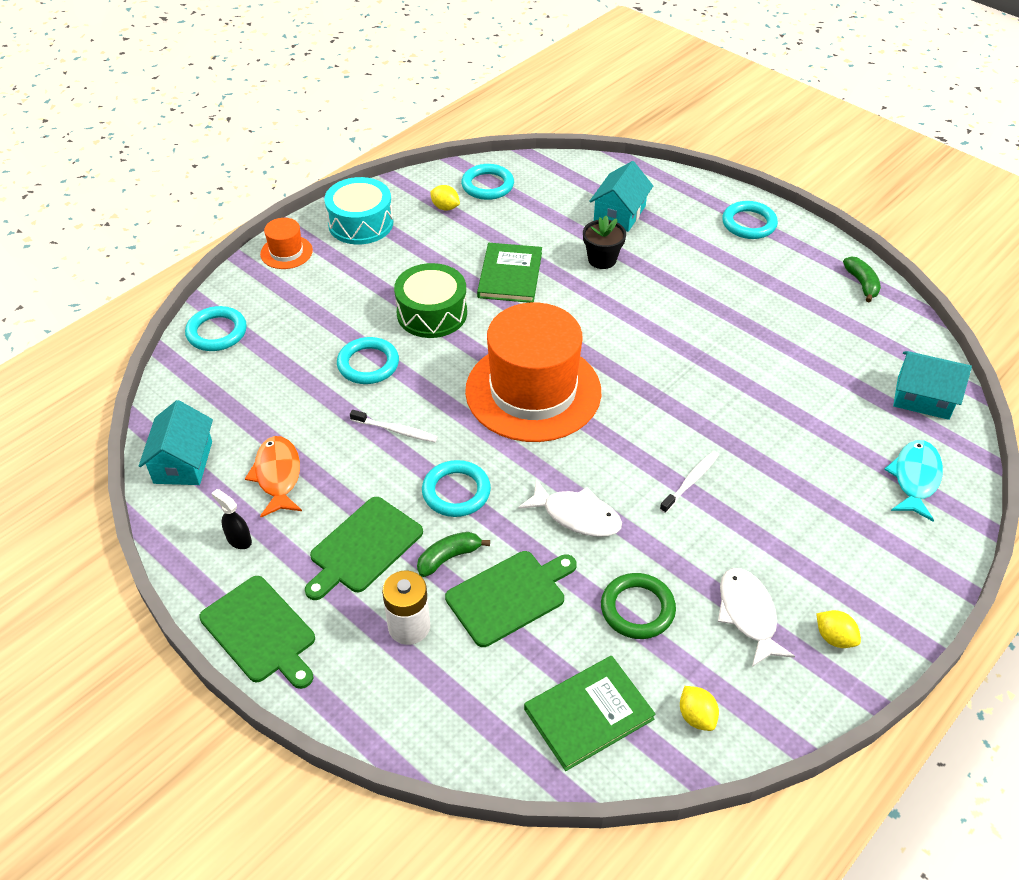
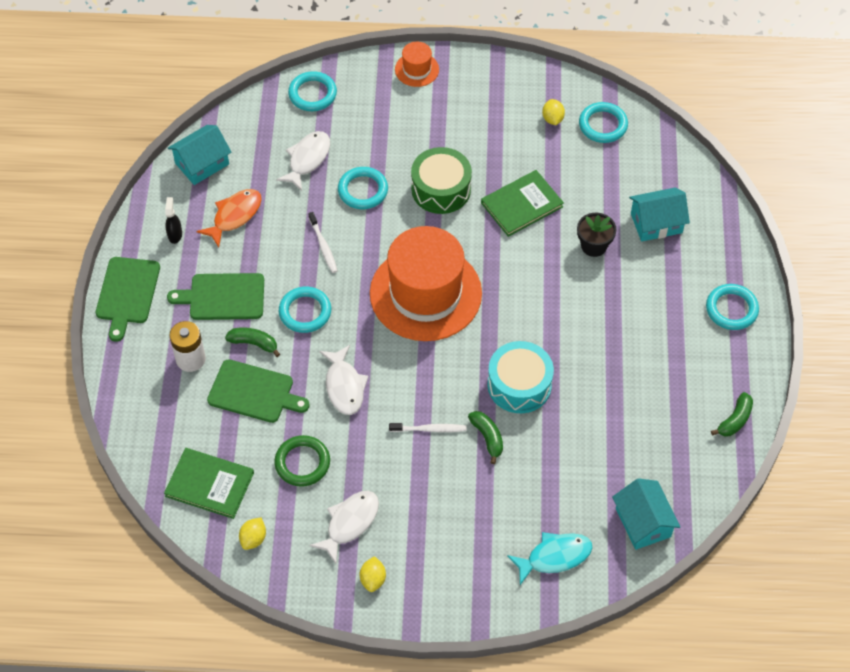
camera: 50 degrees right, 10 degrees up
turquoise drum [324,177,393,244] -> turquoise drum moved to [488,341,554,413]
none -> white fish [276,131,330,191]
none -> green banana [468,411,503,464]

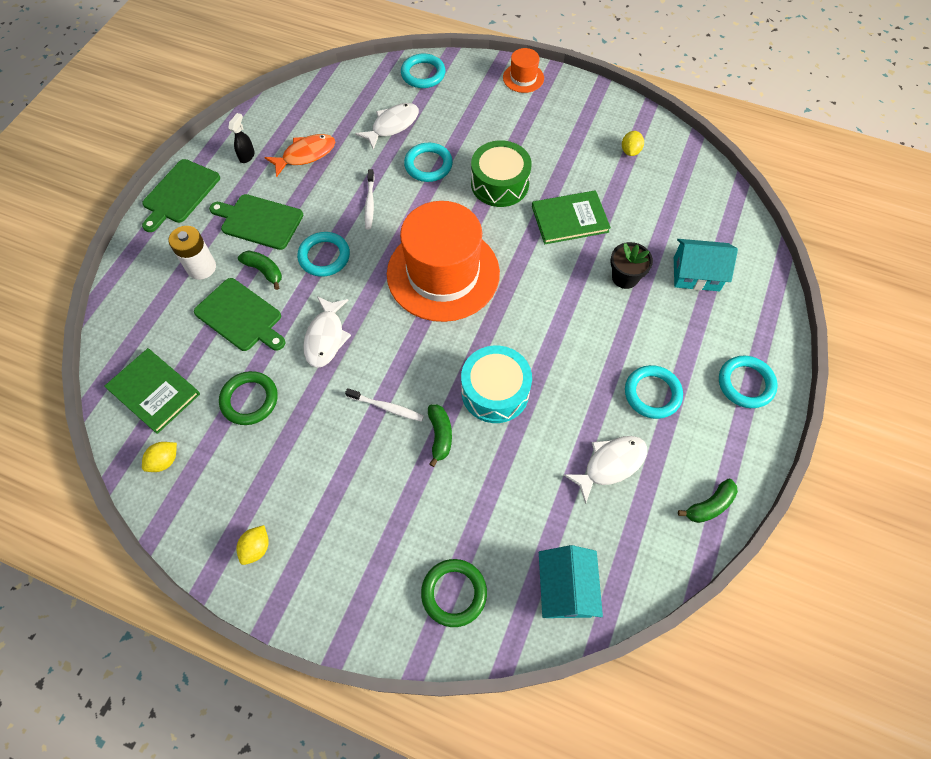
camera: 20 degrees right, 5 degrees up
turquoise house [168,125,232,185] -> none
white fish [309,491,379,564] -> white fish moved to [564,436,647,504]
turquoise fish [507,532,593,585] -> green ring [421,559,487,627]
turquoise ring [579,102,628,143] -> turquoise ring moved to [625,365,683,419]

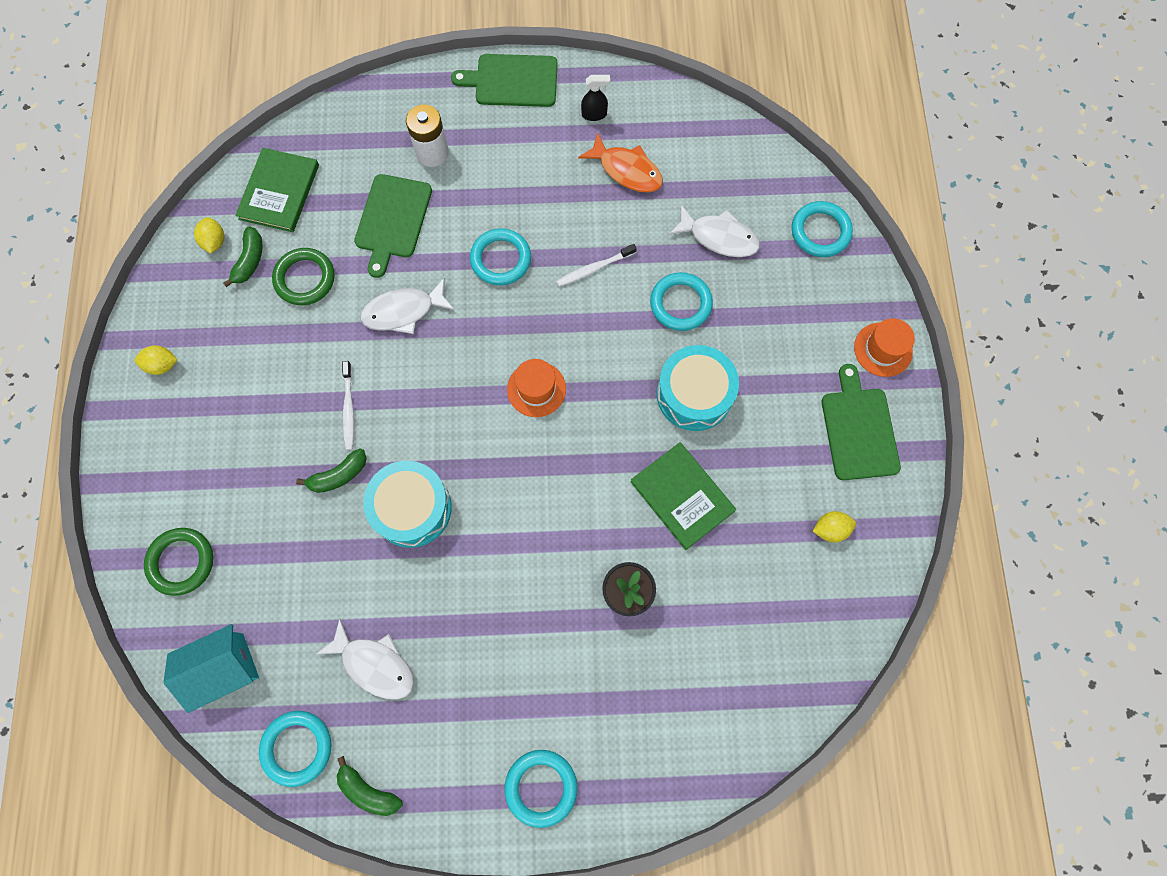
camera: 65 degrees right, 10 degrees up
yellow lemon [142,442,177,472] -> yellow lemon turned 60 degrees clockwise [194,217,224,254]
green cutting board [209,194,303,250] -> green cutting board moved to [822,364,901,480]
green banana [238,251,282,290] -> green banana moved to [223,227,262,287]
orange hat [387,201,500,322] -> orange hat [507,359,566,417], size x0.43
green drum [471,140,532,207] -> turquoise drum [657,345,739,431]
turquoise ring [625,365,683,419] -> turquoise ring moved to [259,711,331,787]
turquoise house [674,239,738,291] -> none

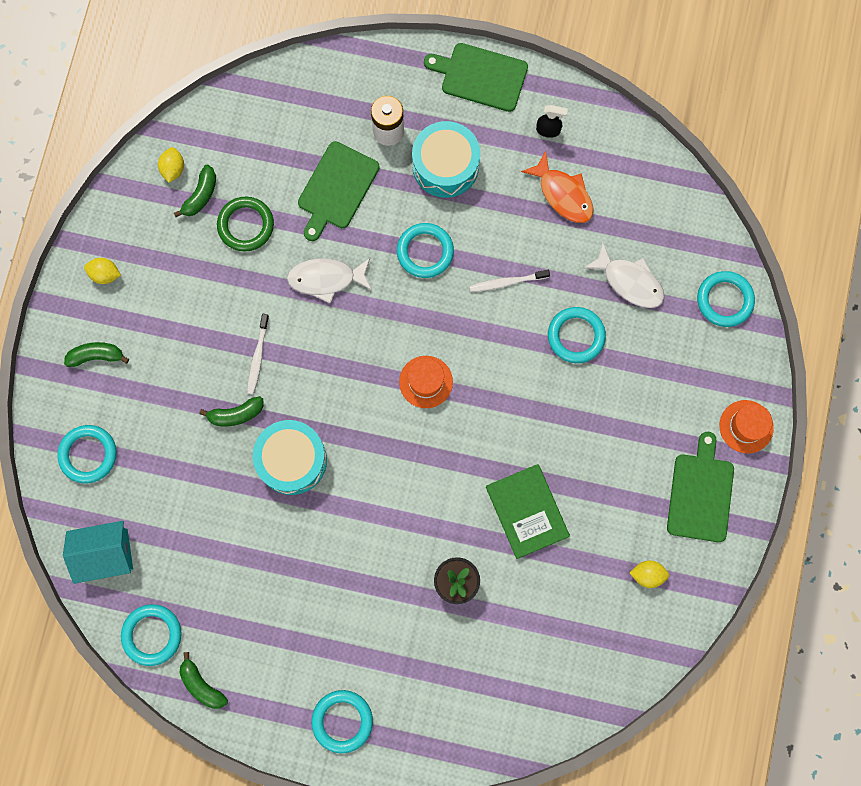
camera: 15 degrees right, 5 degrees up
green ring [144,528,213,596] -> turquoise ring [57,425,117,483]
green book [235,148,319,232] -> none
white fish [316,619,414,700] -> none
turquoise drum [657,345,739,431] -> turquoise drum moved to [412,121,480,198]
none -> green banana [64,342,129,367]

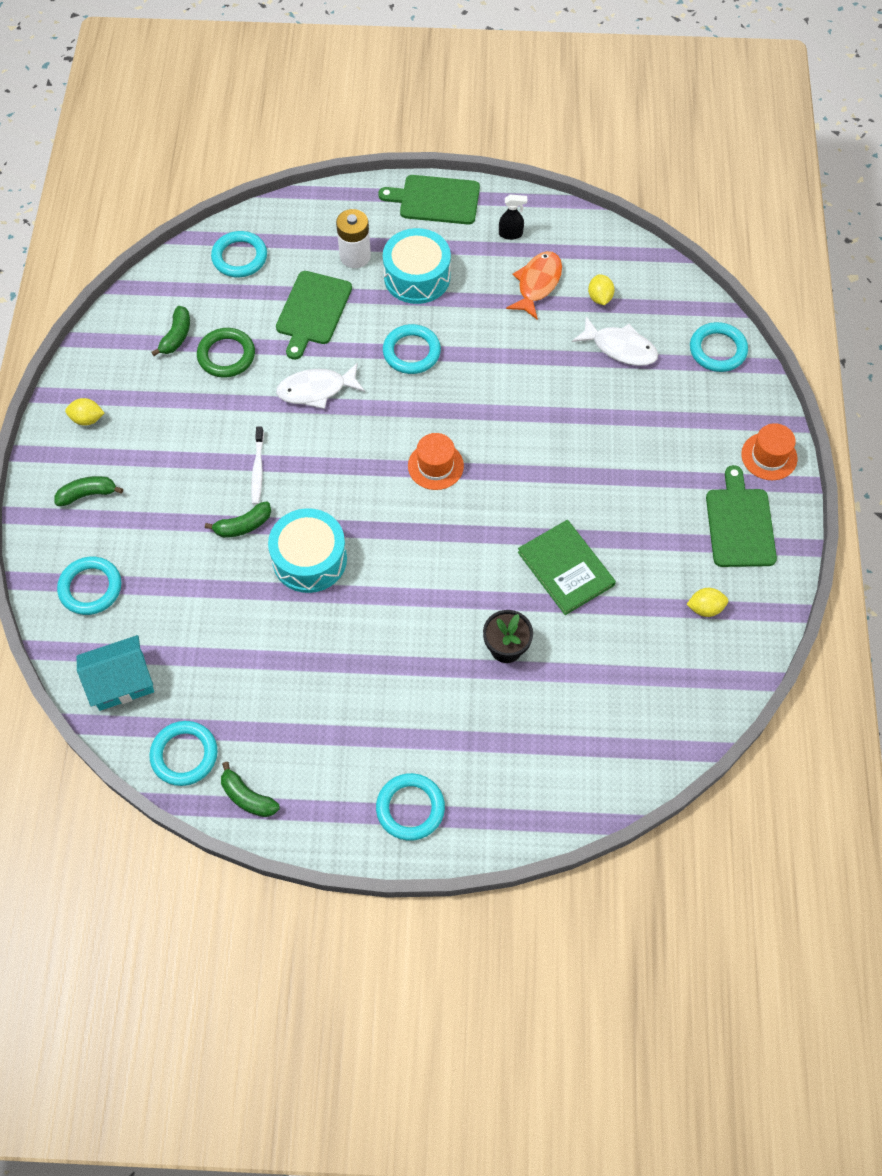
camera: 10 degrees left, 15 degrees down
yellow lemon [158,147,184,183] -> yellow lemon moved to [588,274,615,305]
white toothbrush [469,270,550,292] -> none
orange fish [521,151,593,223] -> orange fish turned 105 degrees counterclockwise [506,251,562,320]
turquoise ring [548,307,606,363] -> turquoise ring moved to [211,231,267,277]

